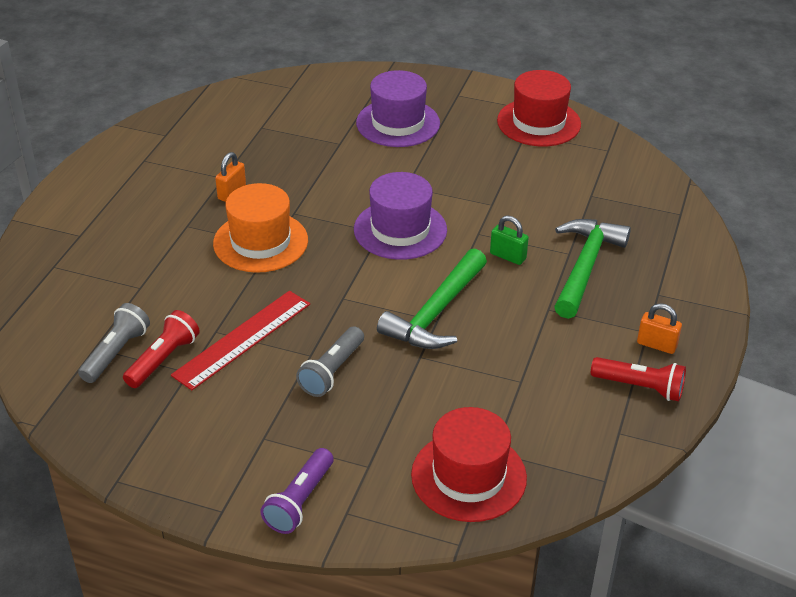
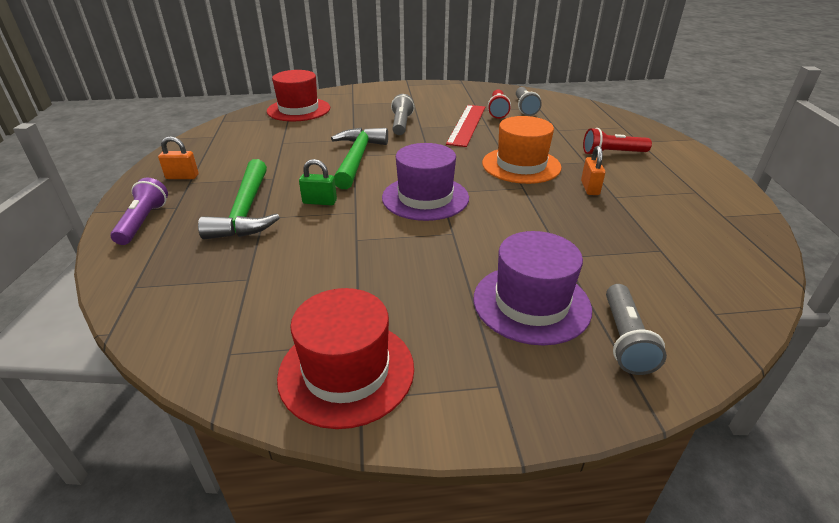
camera: 155 degrees right, 5 degrees down
purple flashlight [260,448,333,534] -> purple flashlight moved to [110,178,168,245]
red flashlight [591,357,686,401] -> red flashlight moved to [583,128,652,155]
none -> grey flashlight [606,284,667,375]

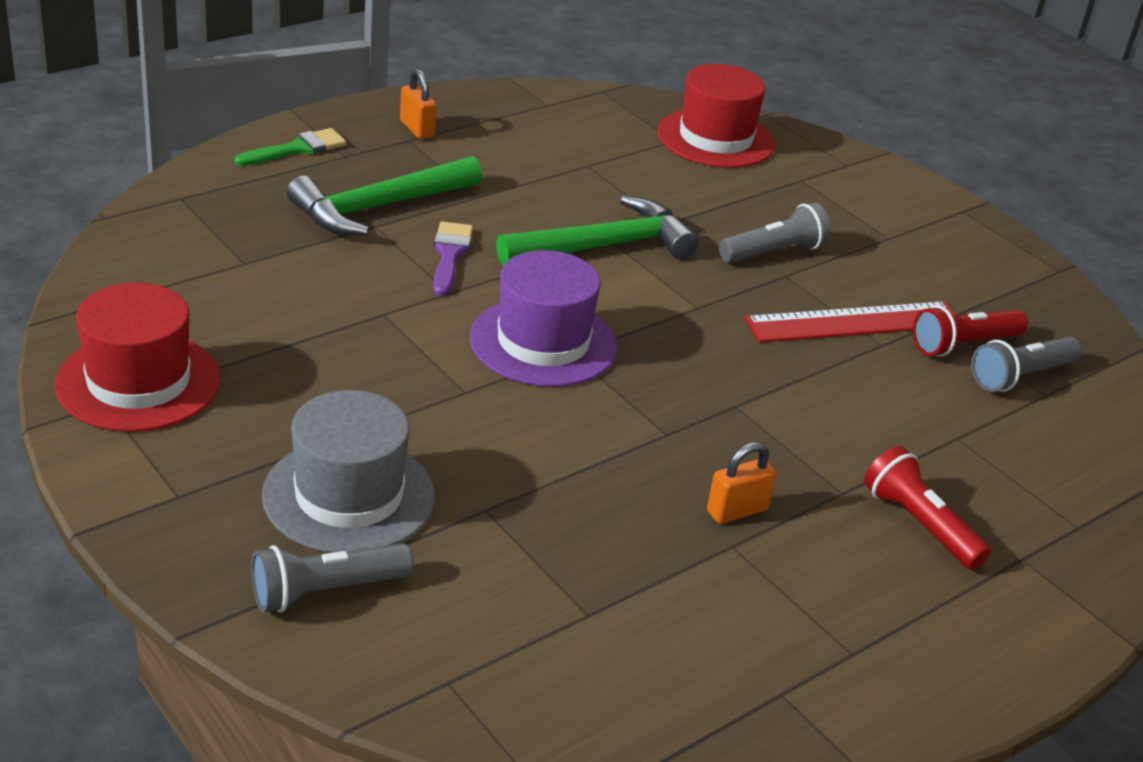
camera: 55 degrees right, 0 degrees up
purple flashlight [110,178,168,245] -> green brush [234,128,347,166]
green padlock [299,159,337,205] -> purple brush [433,221,473,296]
purple hat [474,231,592,346] -> grey hat [262,390,435,553]
orange hat [482,116,561,184] -> none

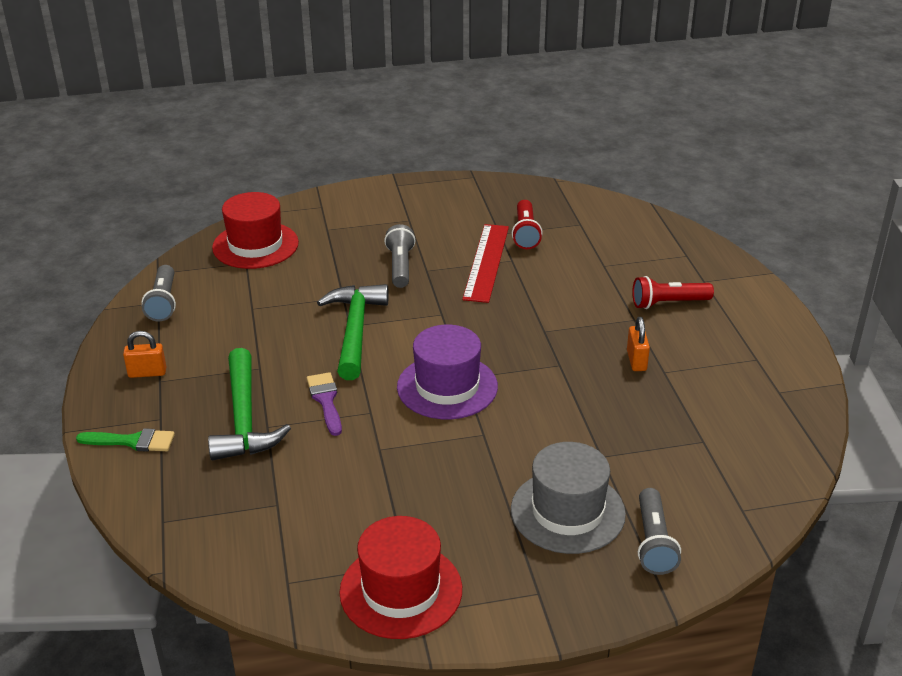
camera: 60 degrees left, 0 degrees up
green brush [234,128,347,166] -> green brush turned 105 degrees clockwise [76,428,175,452]
purple brush [433,221,473,296] -> purple brush turned 45 degrees clockwise [307,372,342,436]
grey flashlight [971,337,1082,392] -> grey flashlight moved to [142,265,176,321]

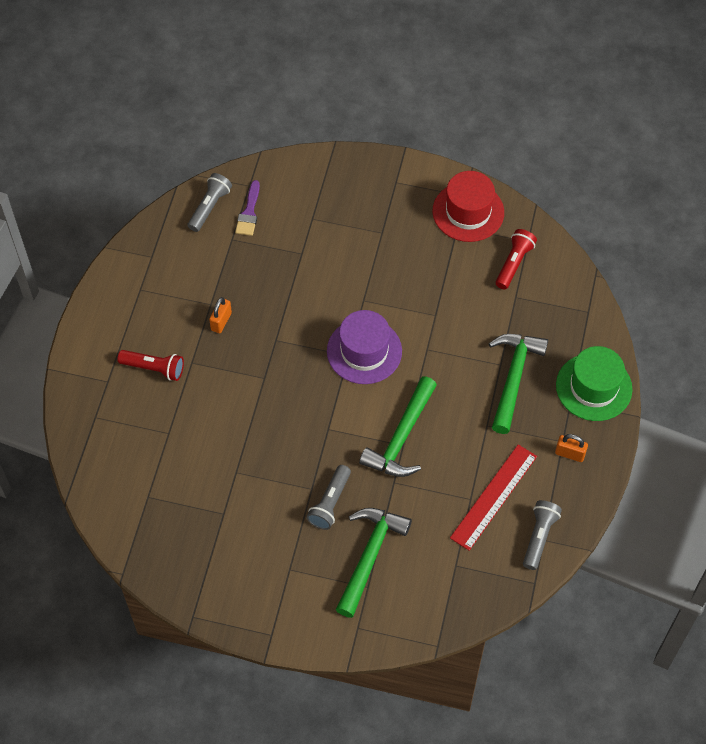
camera: 155 degrees left, 25 degrees up
green brush [76,428,175,452] -> green hat [556,346,632,421]
red hat [212,192,299,269] -> none
purple brush [307,372,342,436] -> purple brush moved to [235,180,260,236]
red ruler [462,224,509,303] -> red ruler moved to [450,444,537,551]
grey hat [511,442,626,554] -> none
red flashlight [512,200,542,249] -> red flashlight moved to [496,229,537,290]
grey flashlight [638,488,681,575] -> grey flashlight moved to [188,173,232,232]
none -> green hammer [336,508,412,618]

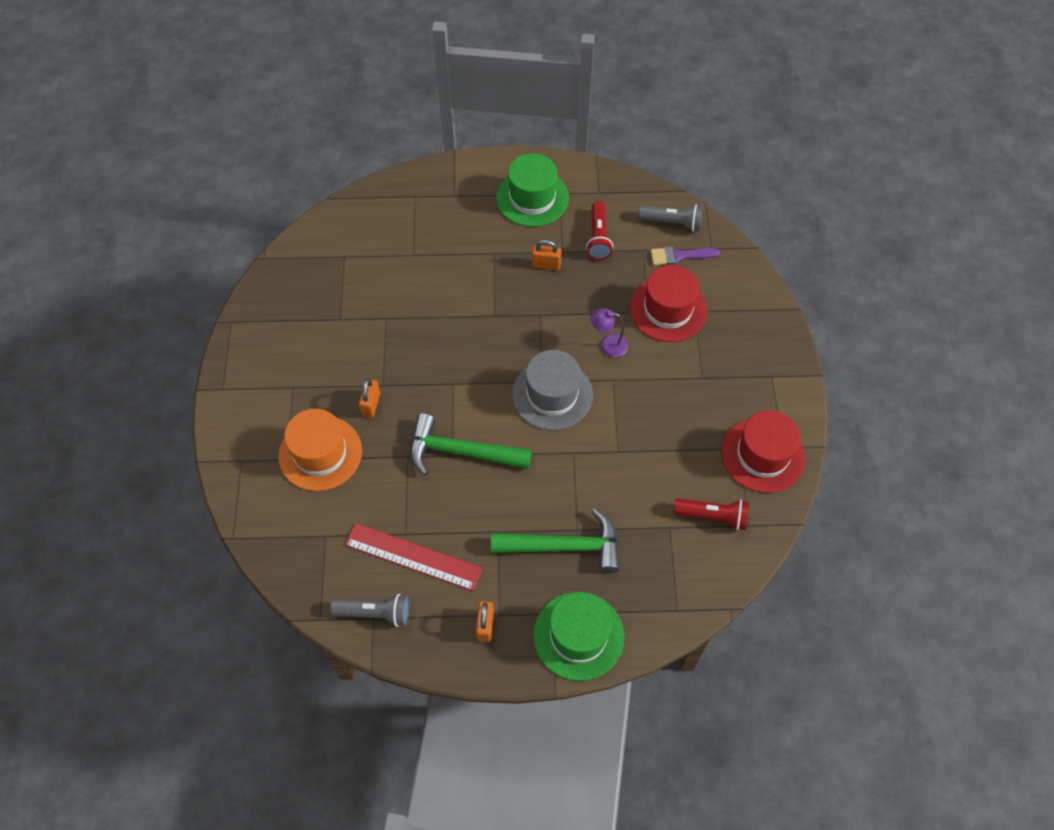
camera: 75 degrees right, 0 degrees up
red flashlight [117,350,184,381] -> red flashlight moved to [586,201,613,260]
grey flashlight [307,465,351,530] -> orange padlock [359,378,380,418]
purple hat [327,310,402,384] -> grey hat [512,350,593,430]
green hammer [336,508,412,618] -> orange hat [278,409,362,491]
none -> green hat [496,154,569,227]
none -> purple lamp [590,308,628,357]
none -> red hat [629,265,707,342]

